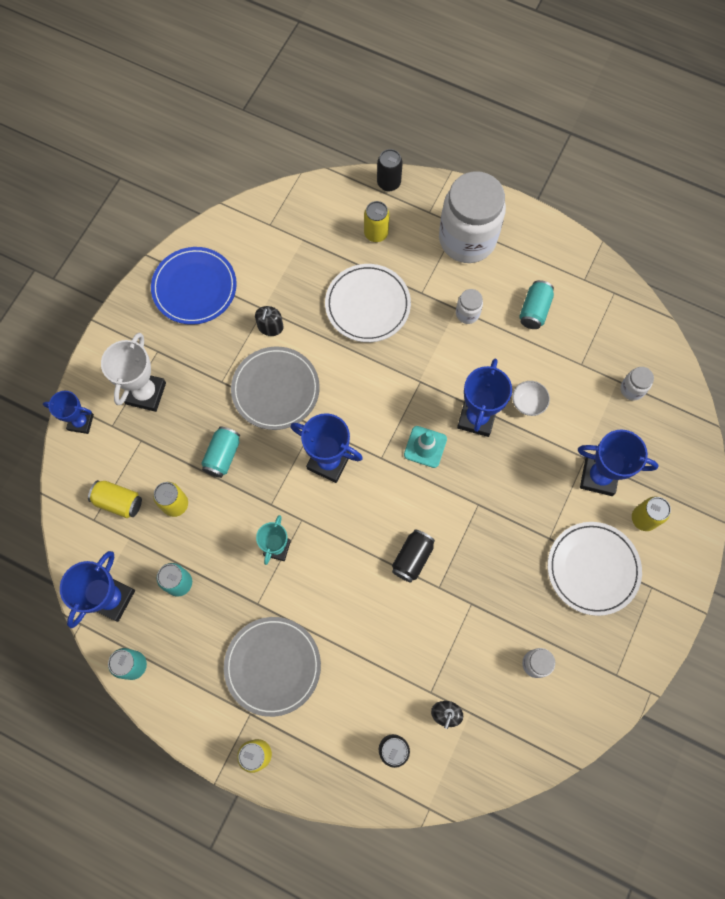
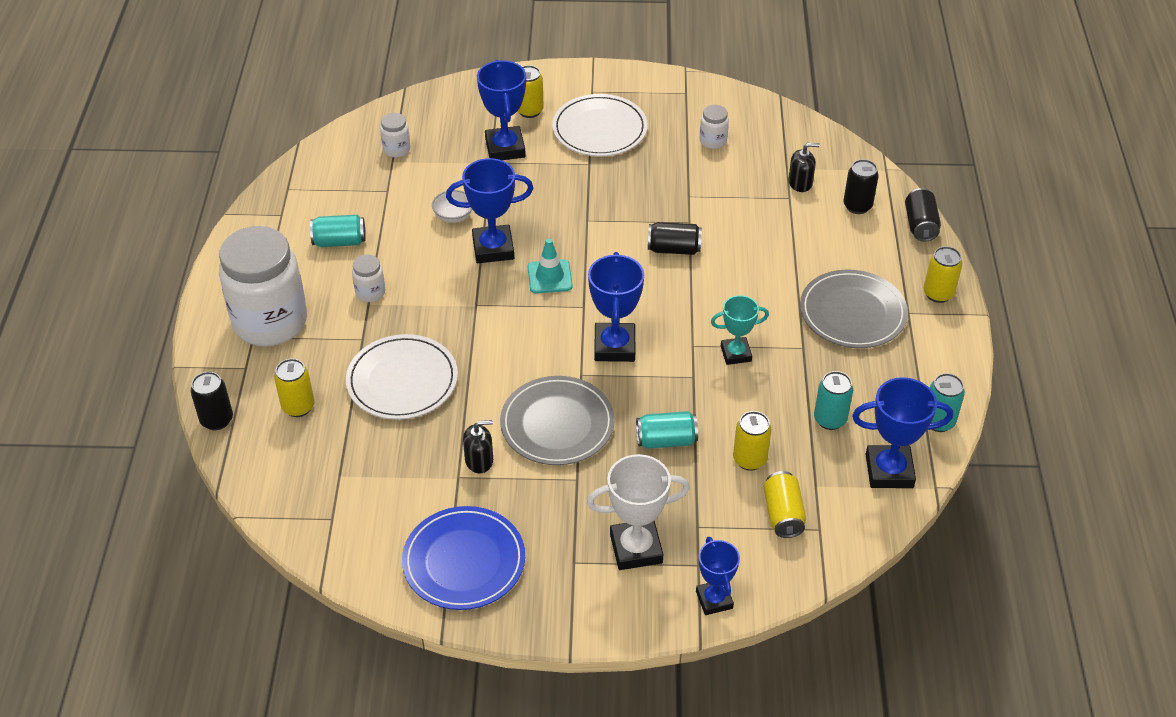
camera: 115 degrees left, 25 degrees down
none -> black can [905,188,941,242]

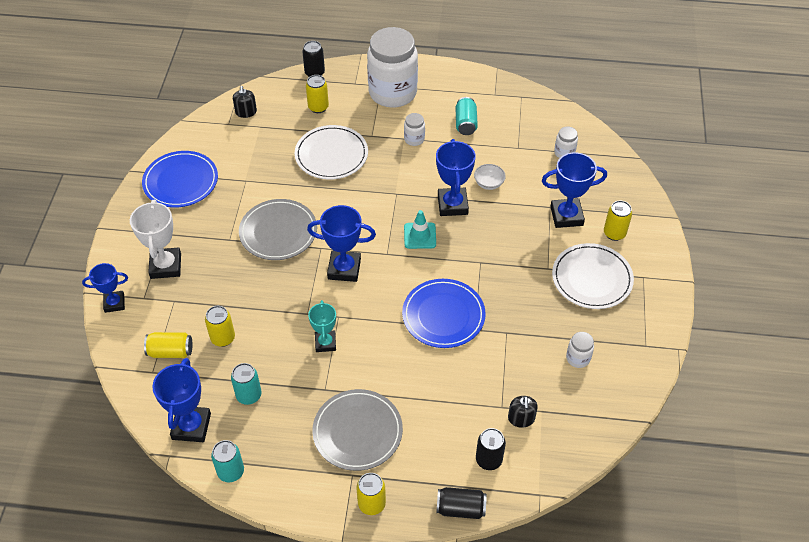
camera: 95 degrees right, 5 degrees up
black soap dispenser [463,420,493,473] -> black soap dispenser moved to [233,86,257,118]
turquoise can [636,411,698,449] -> none
black can [648,222,702,255] -> blue plate [402,279,486,348]

